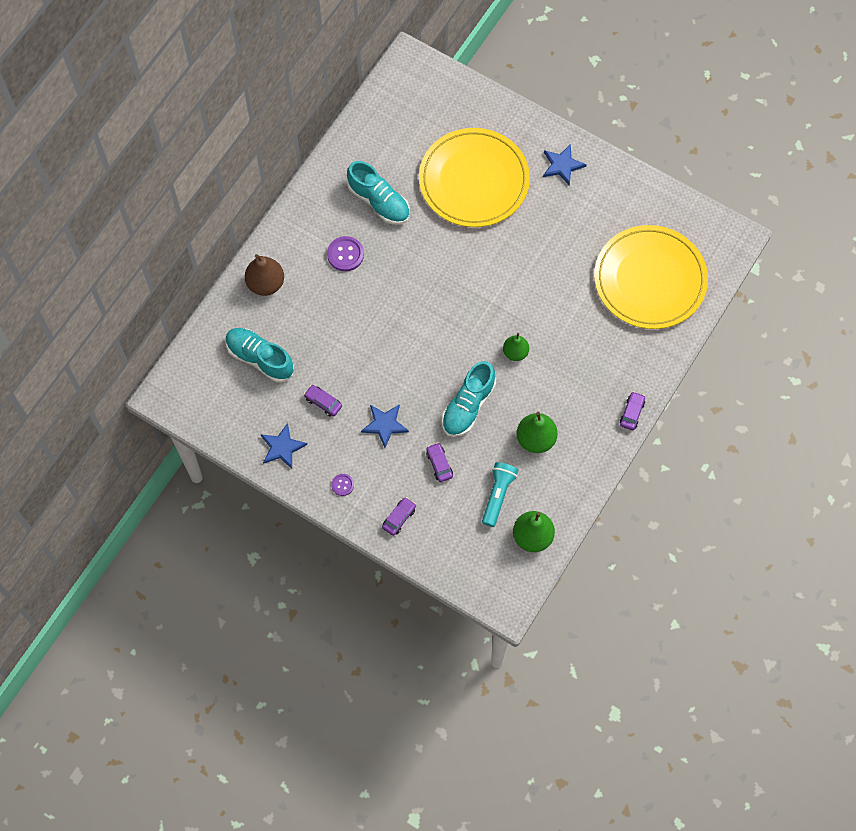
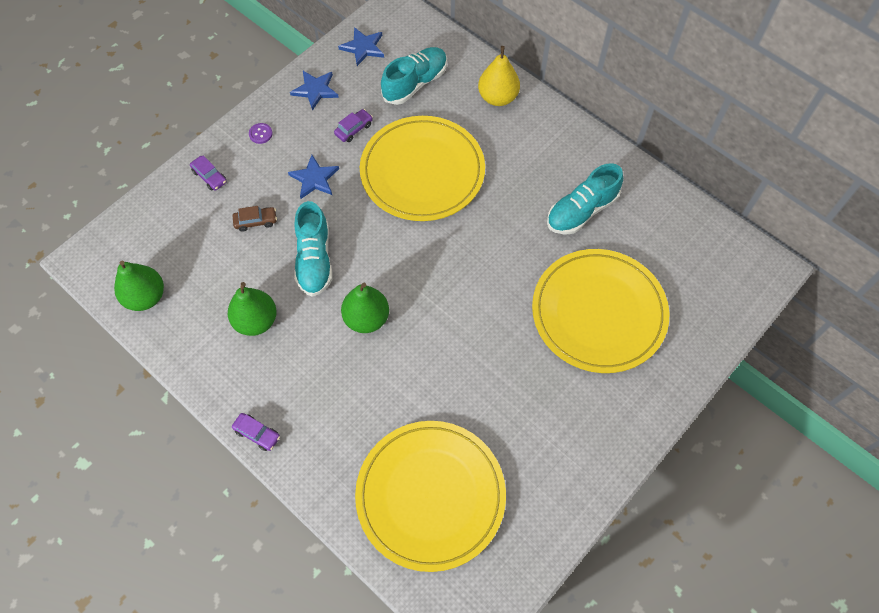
camera: 100 degrees right, 5 degrees down
brown pear [245,254,284,296] -> yellow pear [478,46,520,106]
purple button [327,236,364,271] -> none
purple car [426,443,453,482] -> brown car [233,206,277,232]
turquoise shoe [442,361,496,437] -> turquoise shoe turned 135 degrees counterclockwise [294,201,332,297]
turquoise flashlight [482,462,518,527] -> none
green pear [503,333,529,361] -> green pear [341,283,389,333], size x1.51
blue star [543,144,587,185] -> blue star moved to [338,27,384,66]
none -> yellow plate [360,116,485,221]

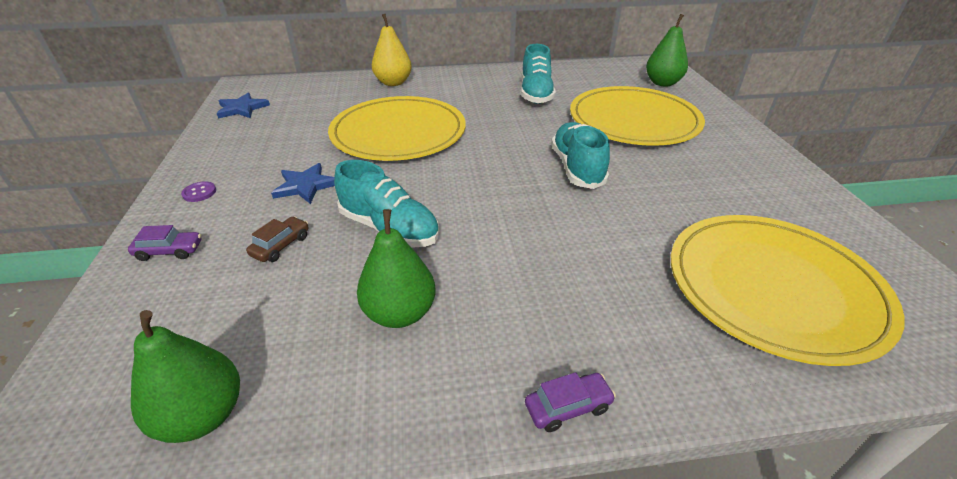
camera: 50 degrees left, 25 degrees down
blue star [290,71,339,111] -> none
purple car [334,109,373,142] -> none
green pear [341,283,389,333] -> green pear moved to [646,14,688,87]
turquoise shoe [381,47,447,105] -> turquoise shoe moved to [551,122,610,189]

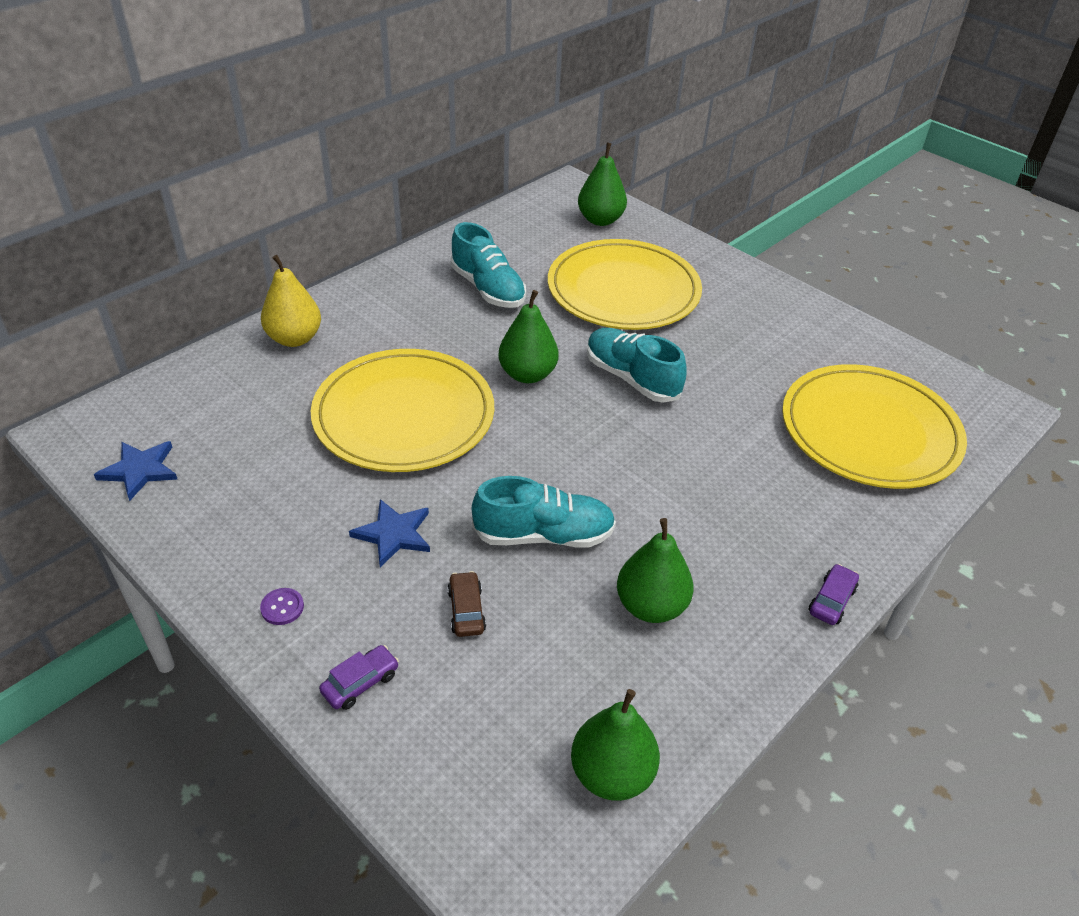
camera: 40 degrees left, 5 degrees up
none -> green pear [498,290,559,383]

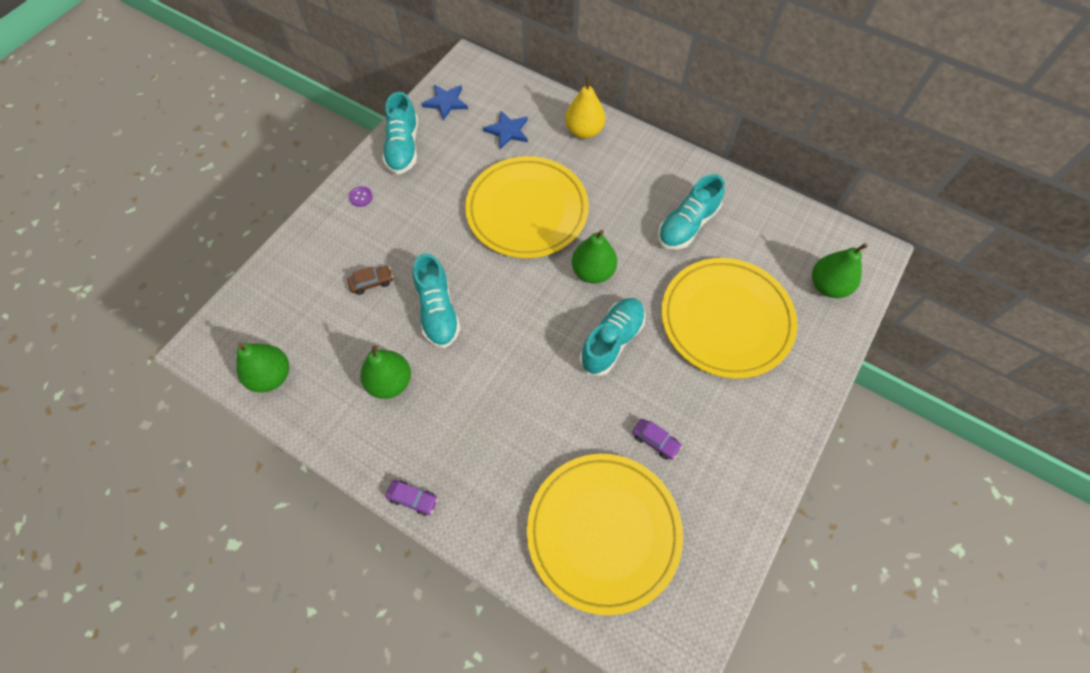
camera: 80 degrees right, 20 degrees up
purple car [319,645,399,710] -> purple car moved to [632,419,682,460]
blue star [349,499,430,567] -> blue star moved to [483,111,528,149]
none -> turquoise shoe [382,92,418,175]

